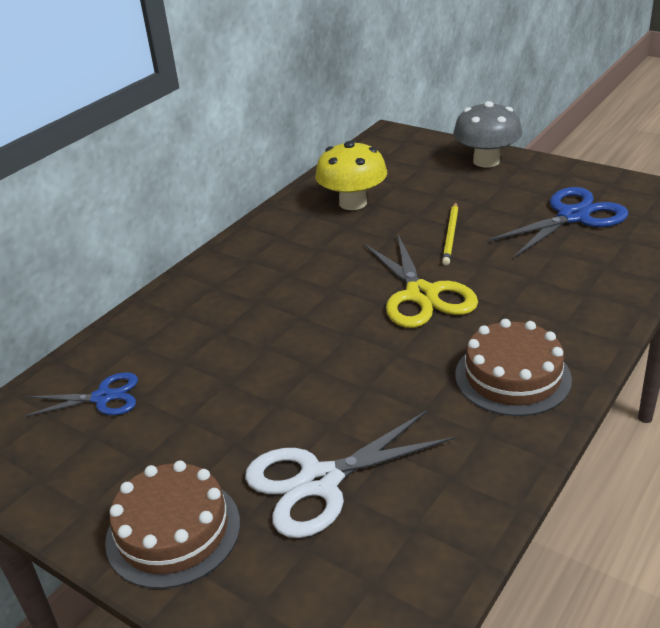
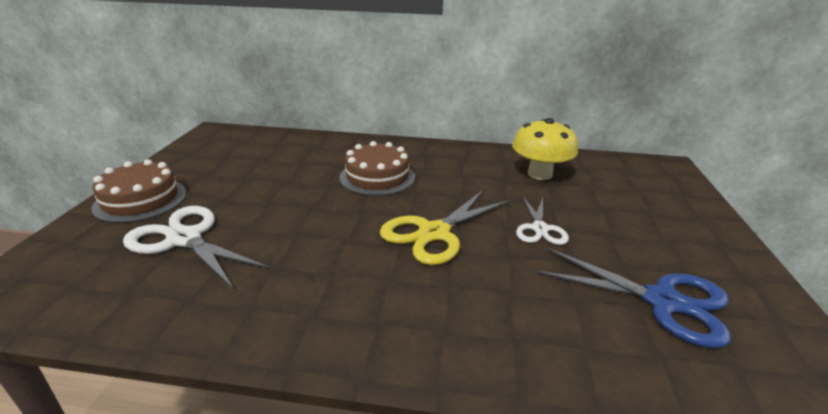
camera: 60 degrees right, 5 degrees down
blue scissors [24,372,138,417] -> none
yellow pencil [442,202,458,265] -> white scissors [516,197,569,245]
grey mushroom [453,101,522,168] -> none
brown cake [455,319,572,416] -> brown cake moved to [340,141,415,196]

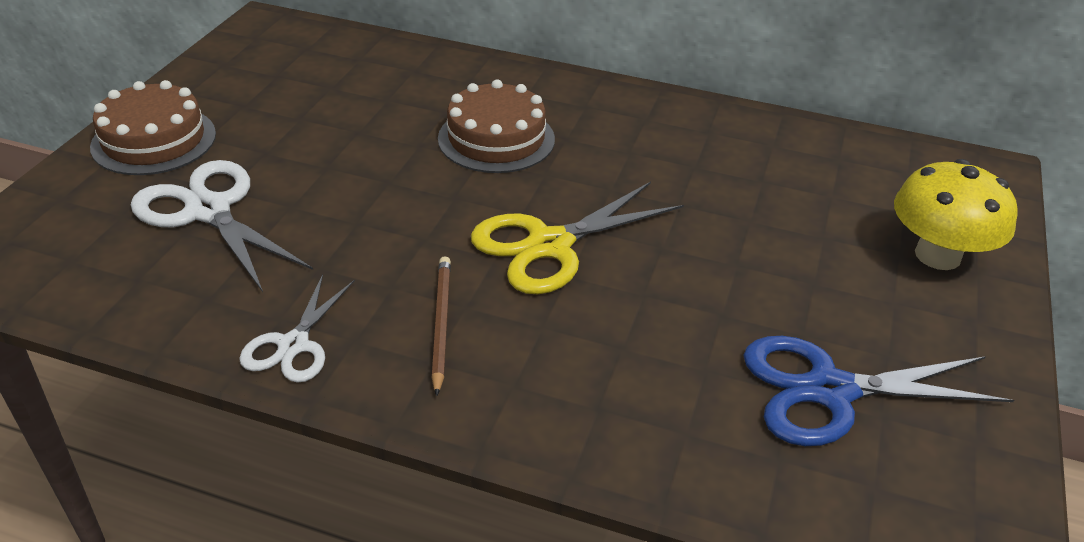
camera: 10 degrees right, 10 degrees up
yellow mushroom [512,118,578,180] -> yellow mushroom moved to [894,159,1017,270]
white scissors [516,197,569,245] -> white scissors moved to [239,275,355,383]
blue scissors [534,247,731,348] -> blue scissors turned 135 degrees clockwise [743,336,1014,446]
none -> brown pencil [431,256,451,396]

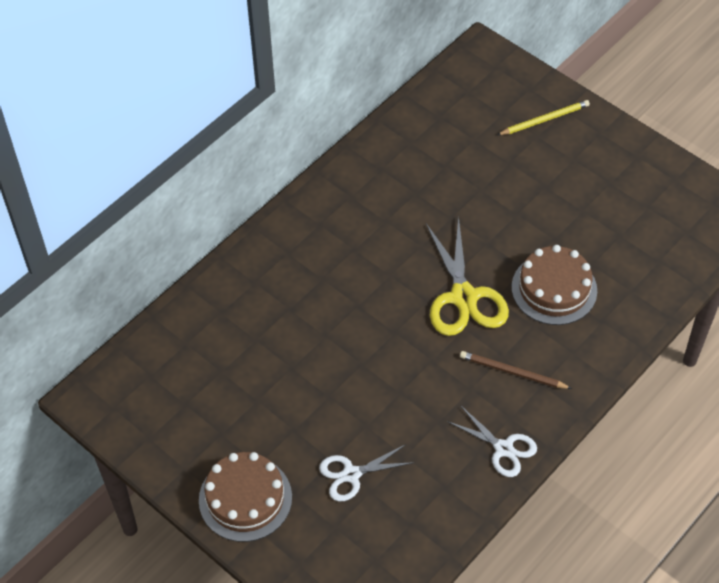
camera: 65 degrees left, 15 degrees up
white scissors [131,160,313,292] -> white scissors [319,444,415,501], size x0.61
brown cake [438,80,555,173] -> brown cake moved to [512,245,597,325]
blue scissors [743,336,1014,446] -> none
yellow mushroom [894,159,1017,270] -> yellow pencil [497,100,590,135]

